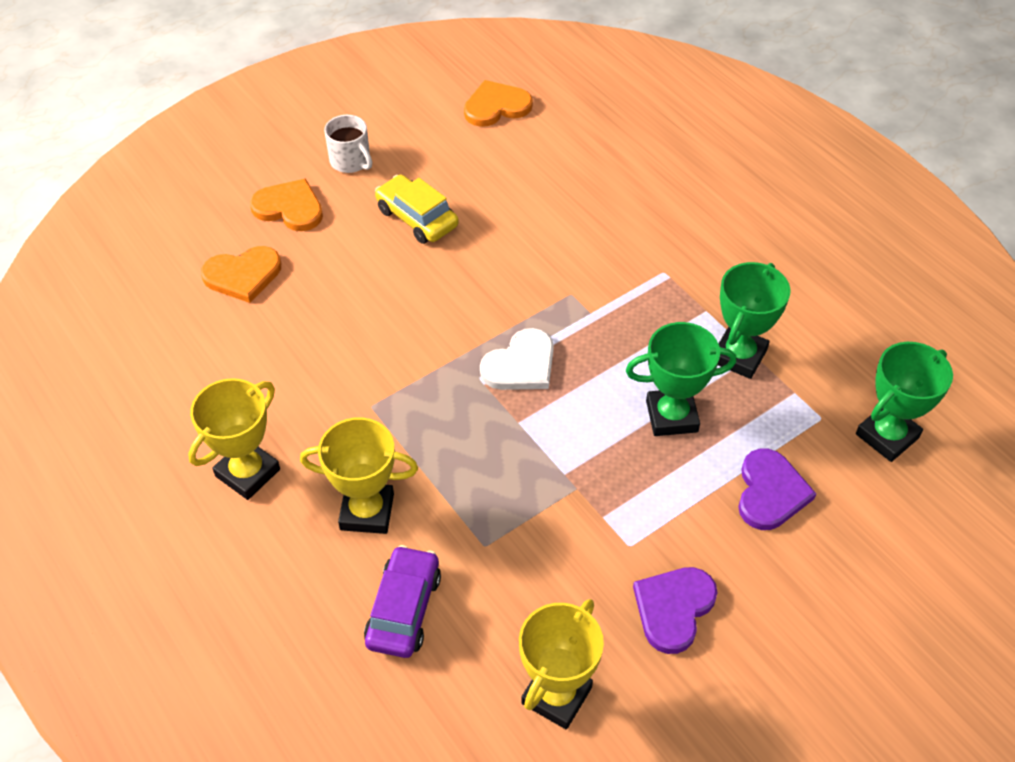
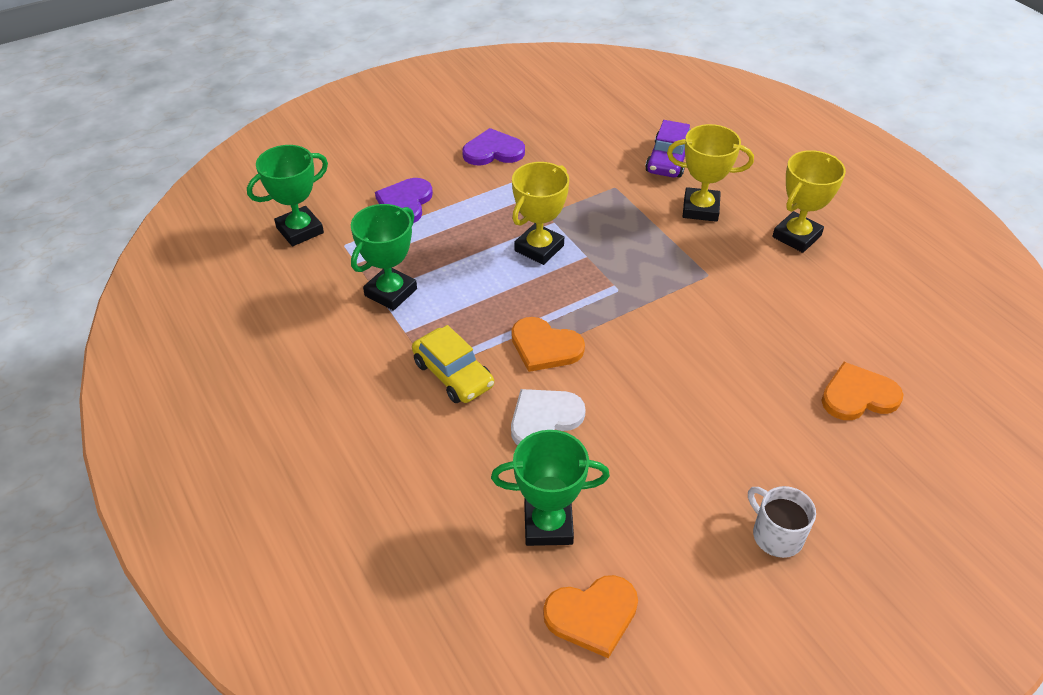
camera: 175 degrees left, 5 degrees down
orange heart [250,179,323,231] -> orange heart moved to [512,317,585,372]
yellow car [375,174,459,244] -> yellow car moved to [412,325,494,403]
white heart [480,328,554,390] -> white heart moved to [511,389,586,445]
yellow trophy [519,599,604,729] -> yellow trophy moved to [512,162,569,265]
green trophy [626,322,736,436] -> green trophy moved to [491,430,610,546]
purple heart [633,567,718,654] -> purple heart turned 135 degrees counterclockwise [462,128,525,166]

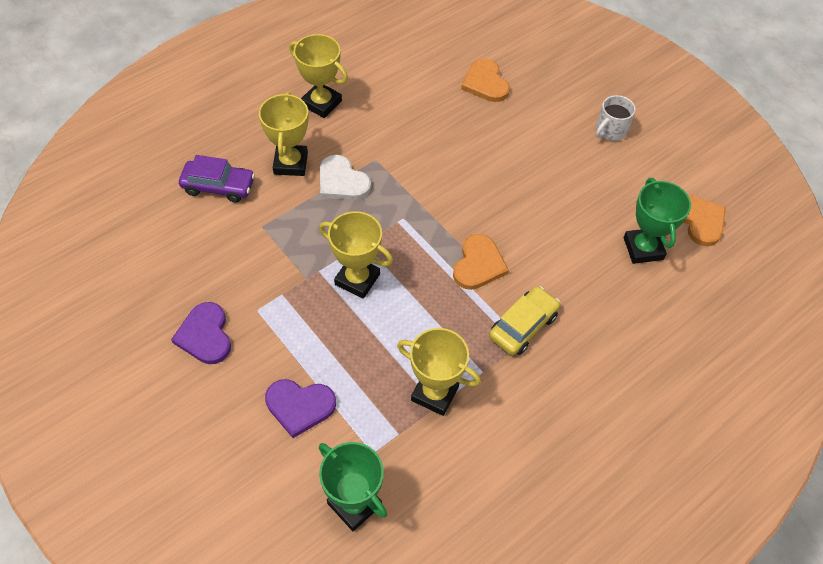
camera: 100 degrees left, 10 degrees up
green trophy [351,204,417,311] -> yellow trophy [397,328,481,416]
white heart [511,389,586,445] -> white heart moved to [320,155,371,200]

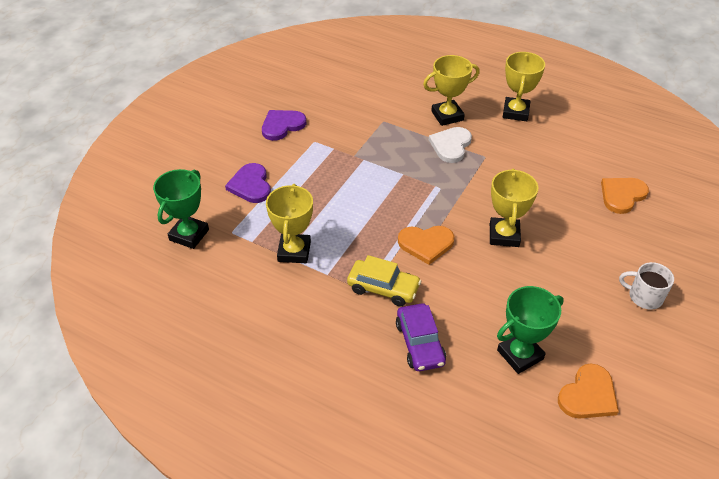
camera: 70 degrees right, 10 degrees down
purple car [179,155,255,203] -> purple car moved to [396,303,446,371]
yellow trophy [319,211,393,299] -> yellow trophy moved to [490,168,538,247]

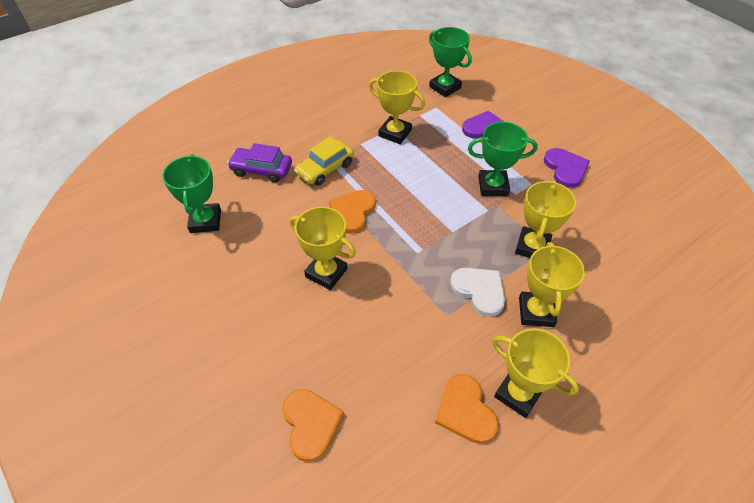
camera: 115 degrees right, 5 degrees up
orange heart [558,363,619,419] -> orange heart moved to [435,374,498,444]
white mug [619,262,674,310] -> none
none -> green trophy [468,122,538,196]
none -> yellow trophy [515,181,576,258]

